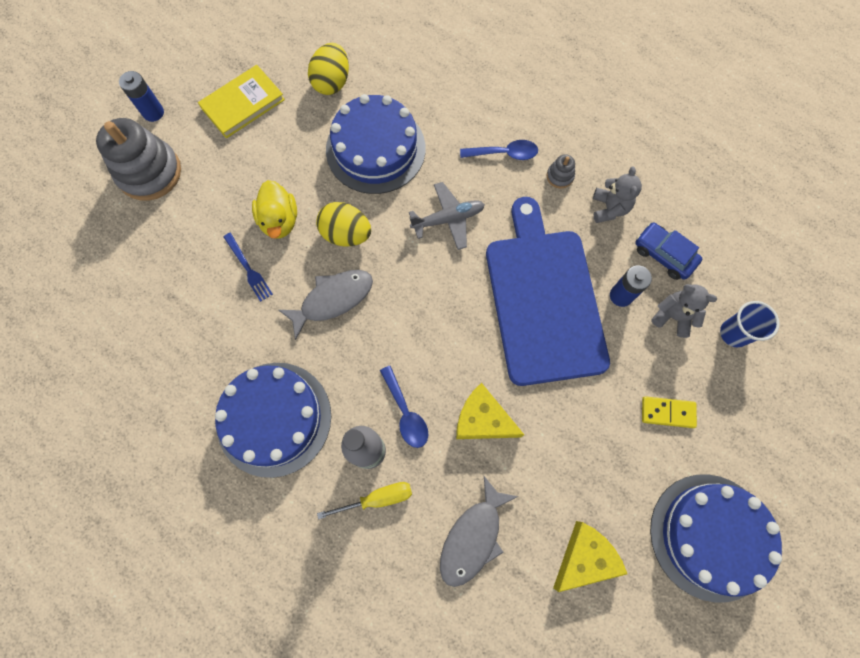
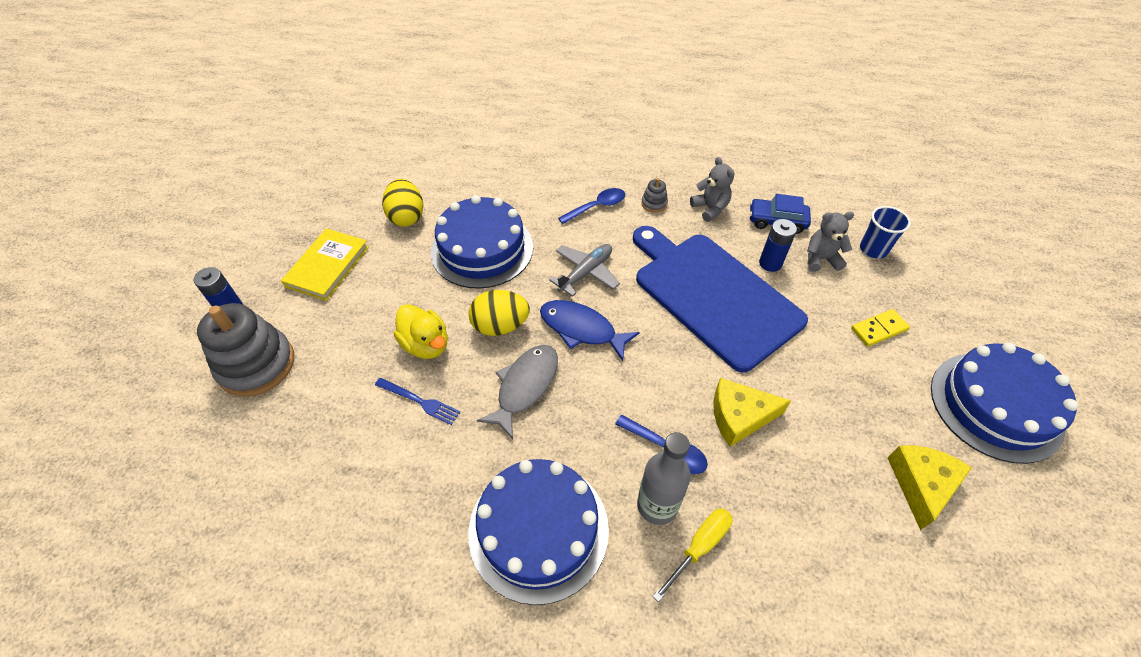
camera: 30 degrees left, 20 degrees down
grey fish [440,476,519,587] -> none
none -> blue fish [540,300,640,361]

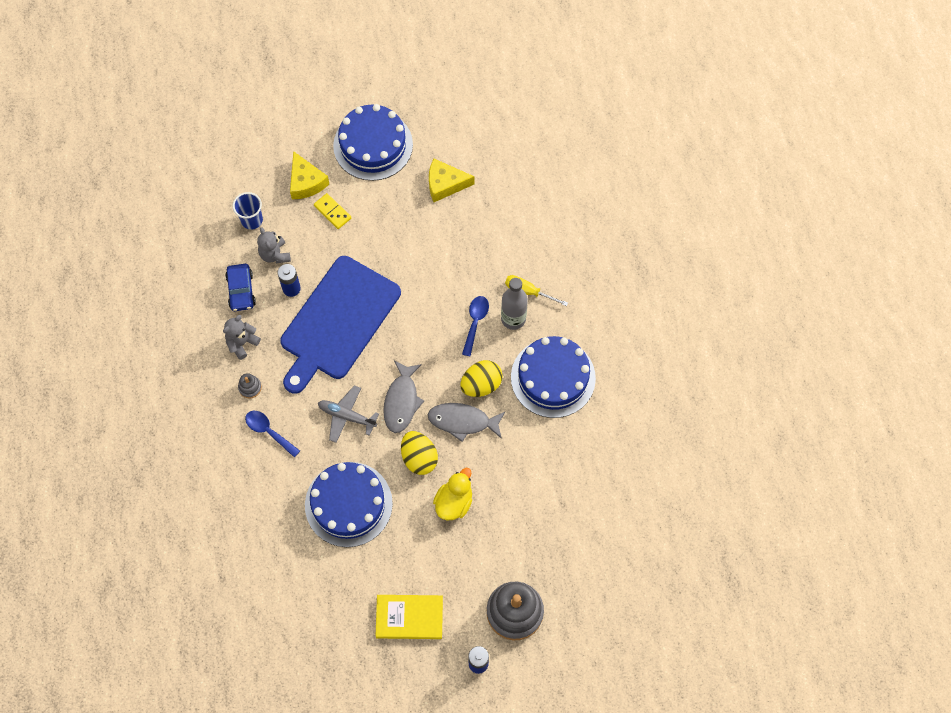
camera: 110 degrees left, 15 degrees up
blue fork [375,378,460,425] -> none
yellow egg [382,179,424,227] -> yellow egg moved to [460,360,503,397]
blue fish [540,300,640,361] -> grey fish [383,360,424,433]
yellow cheese [713,378,791,447] -> yellow cheese moved to [290,151,329,199]

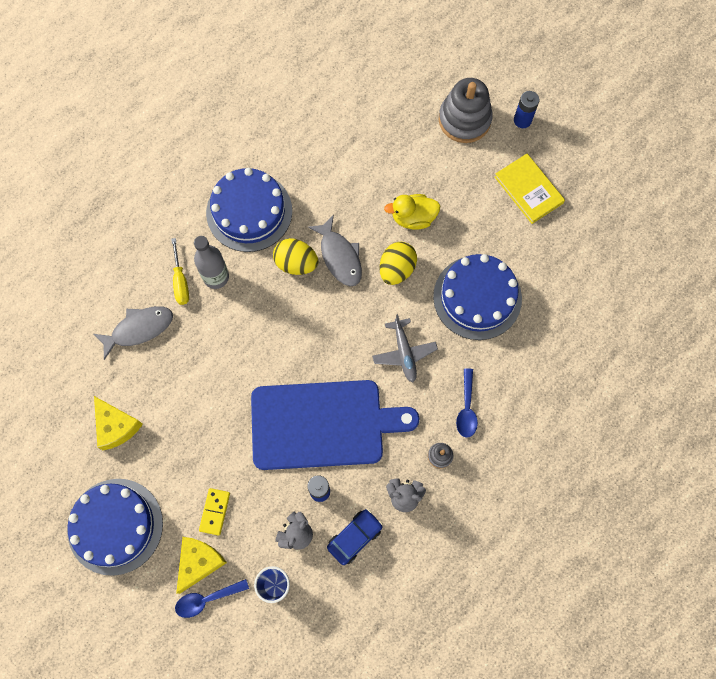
camera: 125 degrees left, 5 degrees up
grey fish [383,360,424,433] -> grey fish moved to [94,306,173,360]
blue spoon [462,296,489,356] -> blue spoon moved to [175,579,249,618]

